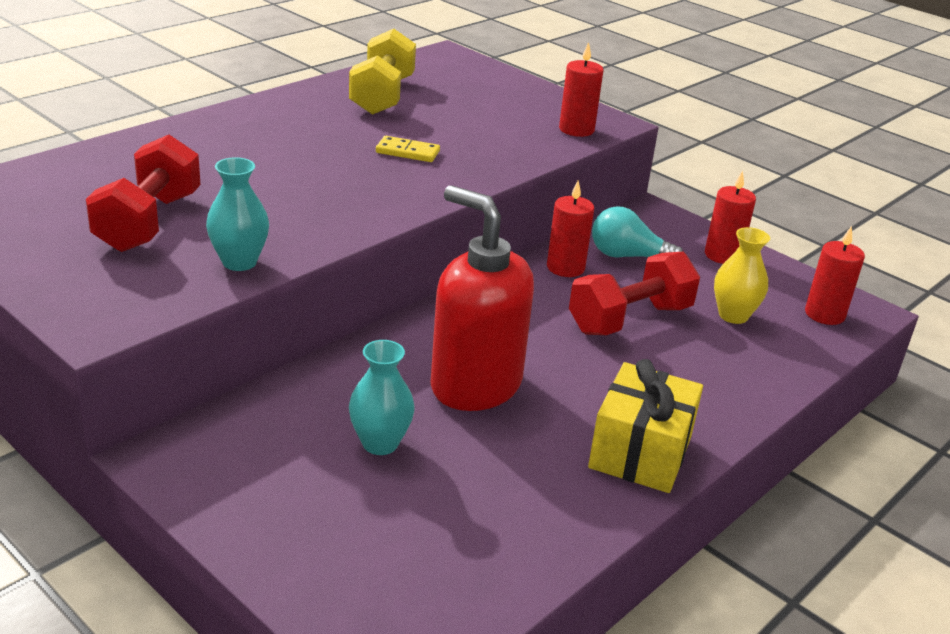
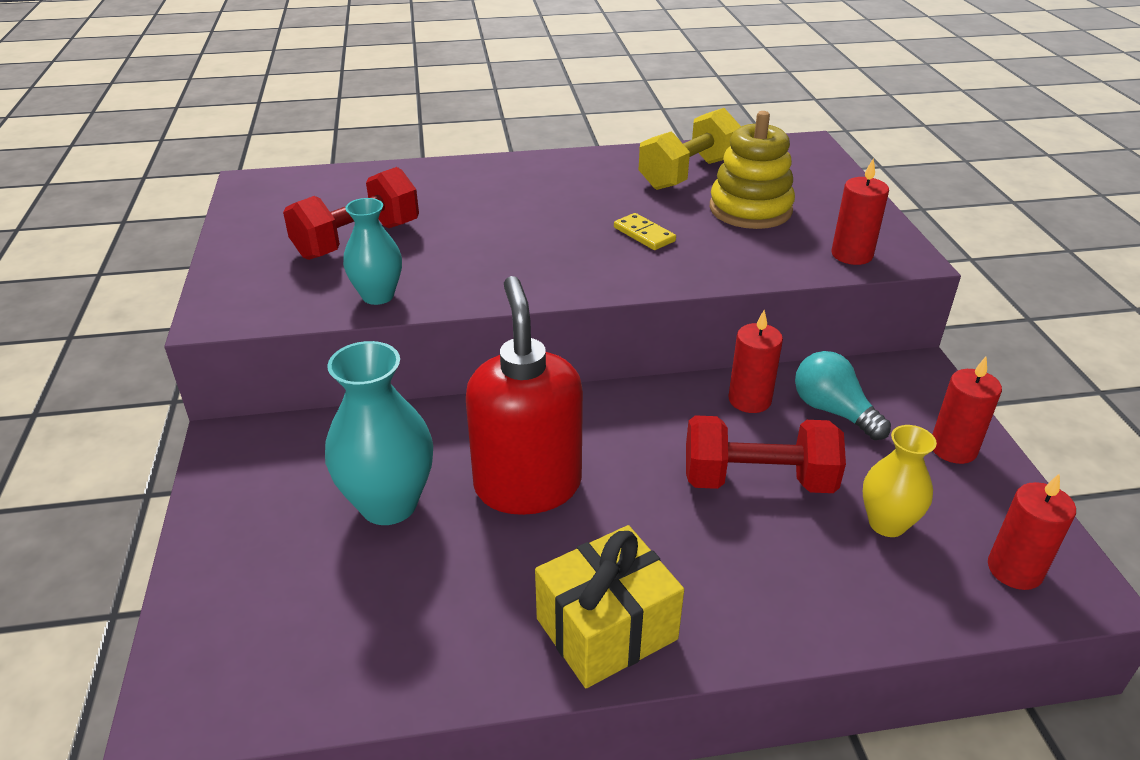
camera: 40 degrees right, 5 degrees up
turquoise vase [349,340,415,455] -> turquoise vase [325,341,433,525], size x1.61
none -> yellow stacking toy [710,111,795,229]

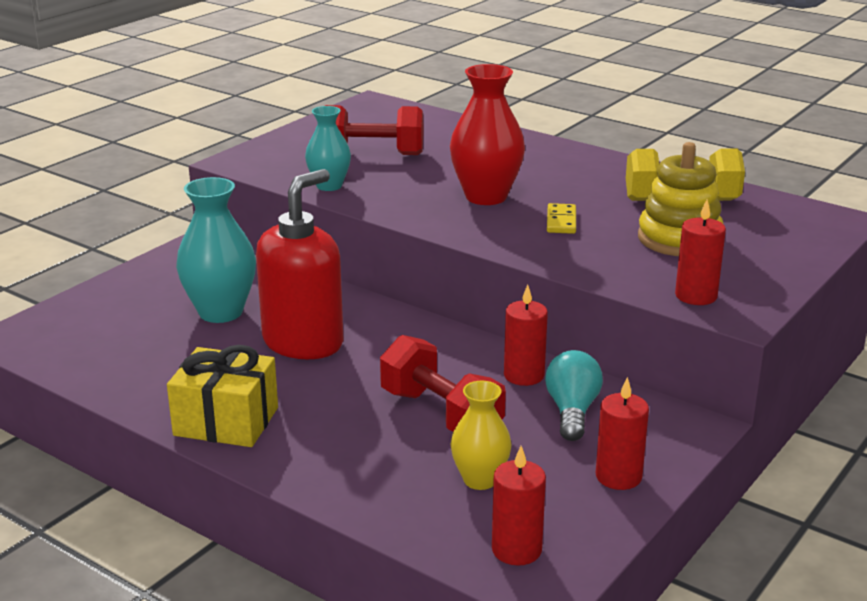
camera: 45 degrees right, 10 degrees down
none -> red vase [450,64,525,205]

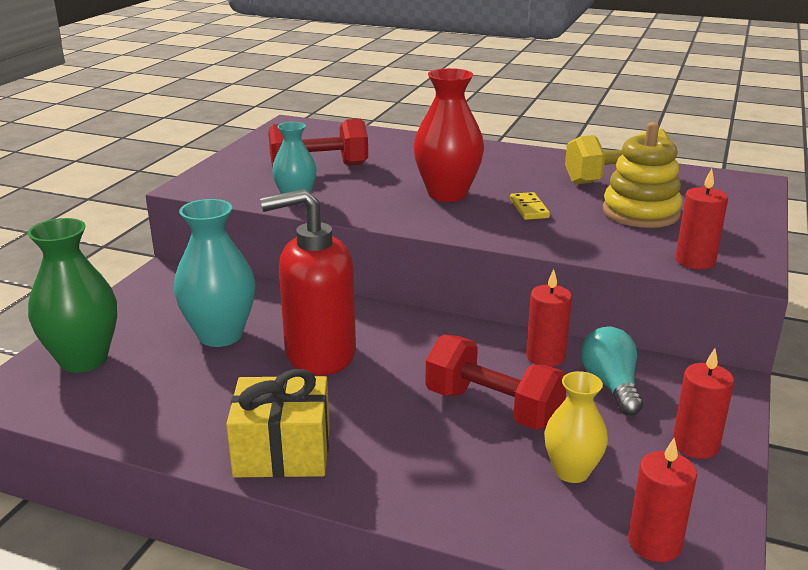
camera: 15 degrees left, 0 degrees up
red soap dispenser [256,169,343,359] -> red soap dispenser turned 120 degrees counterclockwise [260,189,356,375]
none -> green vase [27,218,117,373]

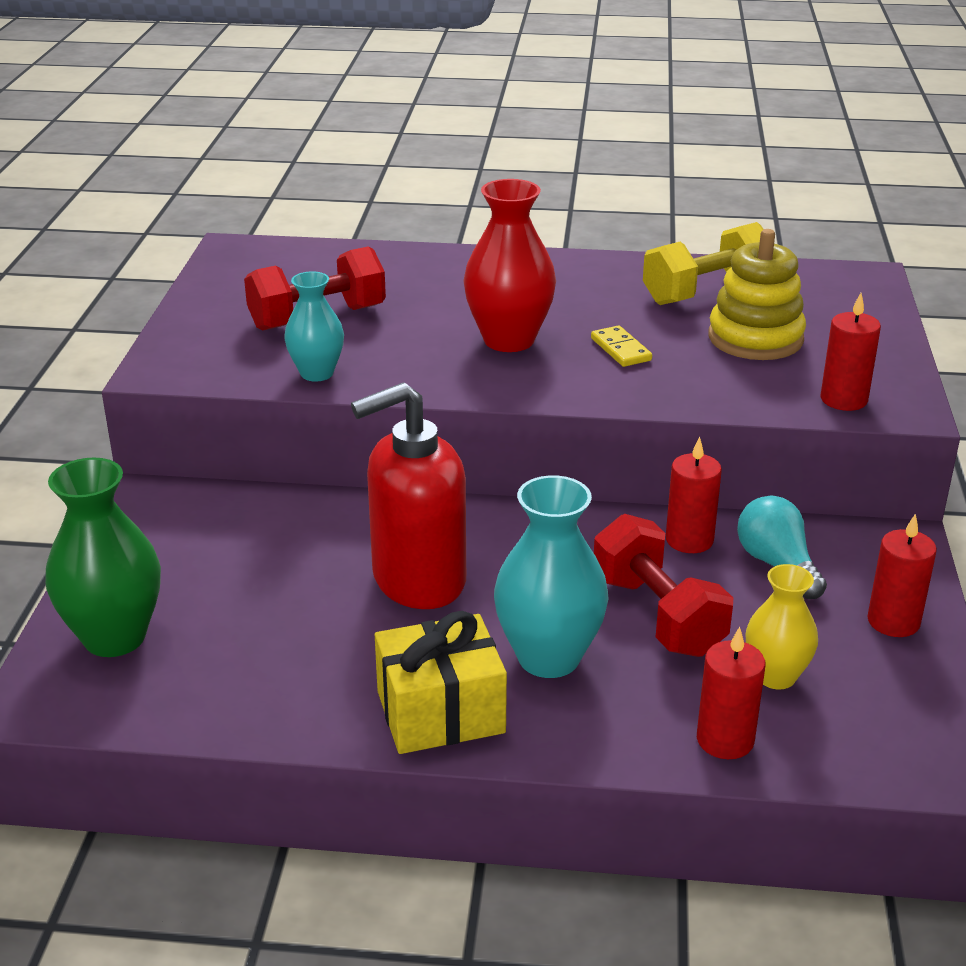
camera: 15 degrees left, 5 degrees up
turquoise vase [174,199,255,347] -> turquoise vase moved to [494,475,609,678]
red dumbbell [425,334,566,430] -> red dumbbell turned 45 degrees clockwise [594,514,733,657]
red candle [628,438,697,562] -> red candle moved to [697,626,765,759]

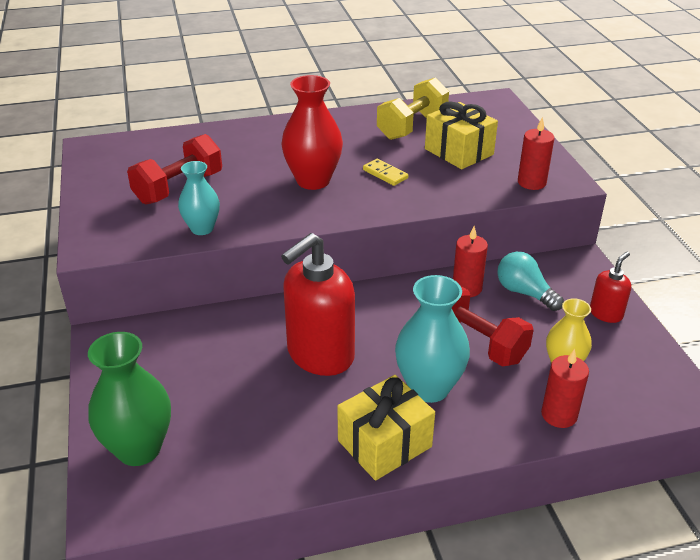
camera: 20 degrees left, 5 degrees up
yellow stacking toy [708,229,806,360] -> yellow gift [425,102,498,169]
red candle [867,514,937,637] -> red soap dispenser [590,251,631,323]

